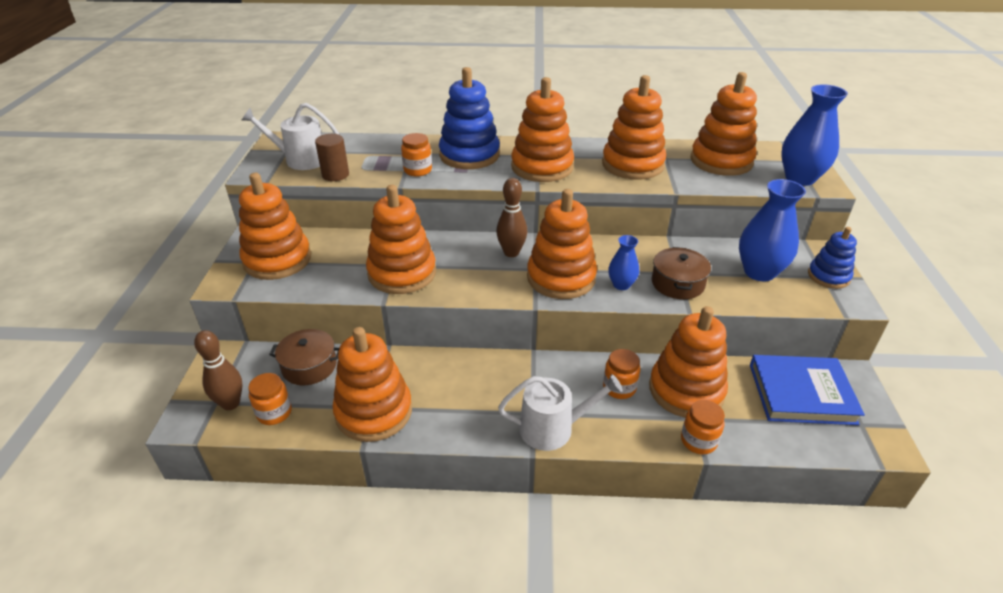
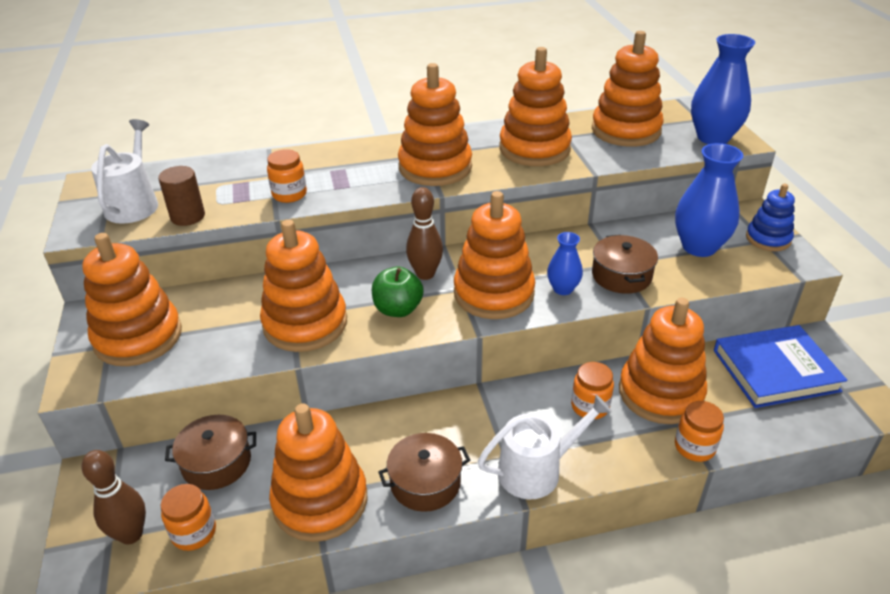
camera: 15 degrees left, 0 degrees up
white watering can [241,103,339,170] -> white watering can turned 105 degrees clockwise [91,119,158,224]
blue stacking toy [439,67,500,169] -> none
none -> green apple [372,267,424,317]
none -> brown pot [379,433,470,512]

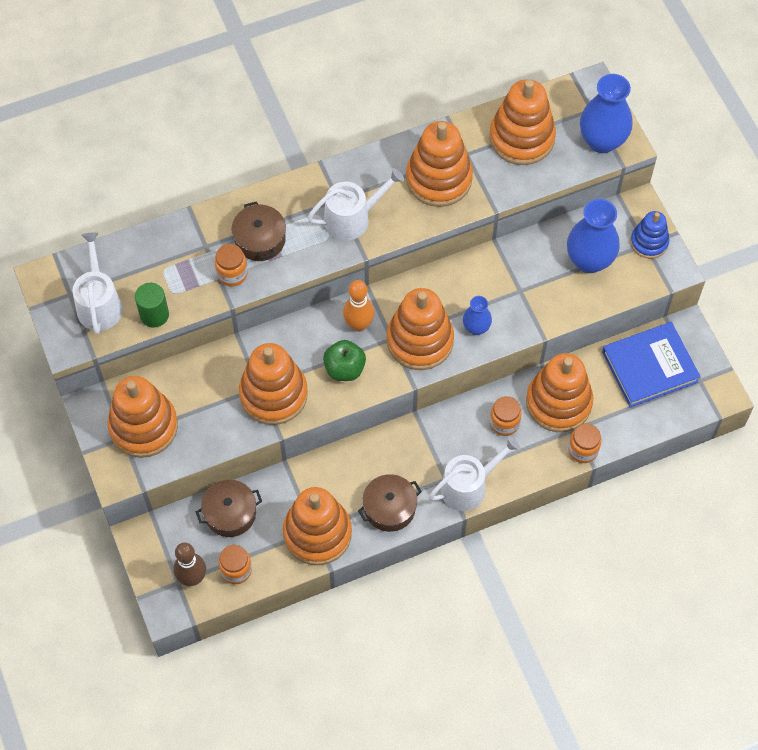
camera: 10 degrees left, 25 degrees up
brown cylinder [158,166,205,226] -> green cylinder [135,283,169,328]
orange stacking toy [398,63,472,186] -> white watering can [307,168,404,241]
brown bowling pin [406,187,443,280] -> orange bowling pin [343,280,374,332]
brown pot [592,235,658,294] -> brown pot moved to [232,201,286,261]

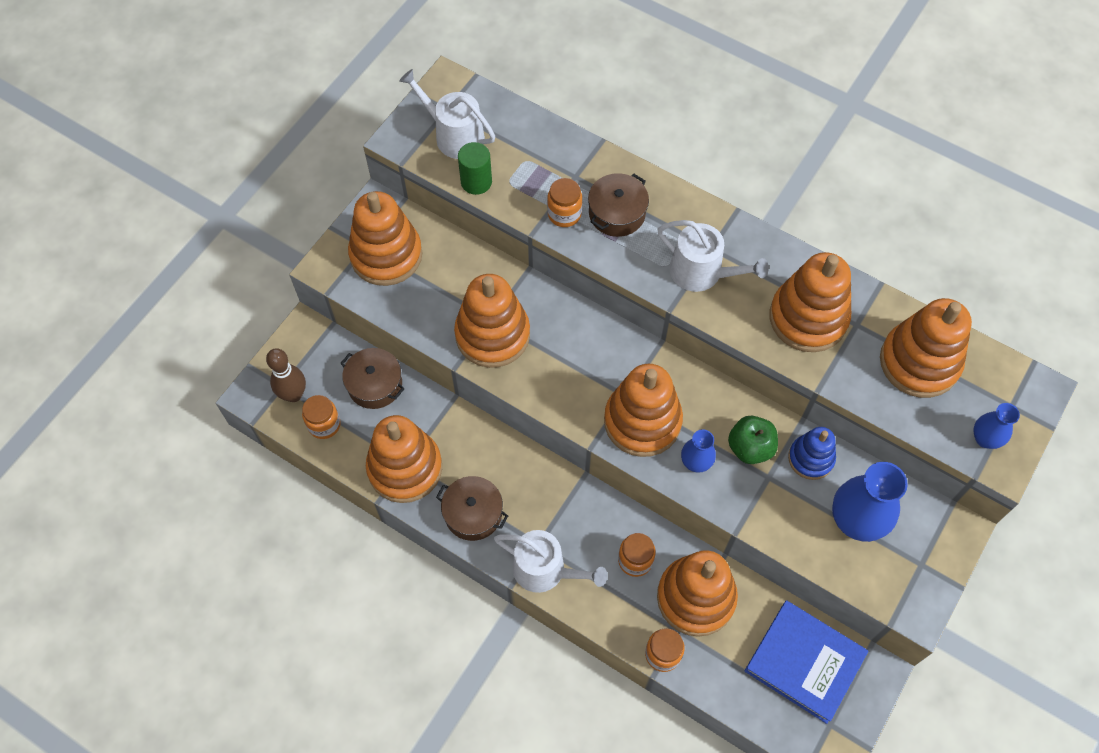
camera: 55 degrees right, 0 degrees up
white watering can [73,232,123,334] -> white watering can turned 105 degrees counterclockwise [399,69,495,159]
green apple [323,340,366,381] -> green apple moved to [728,416,778,464]
orange bowling pin [343,280,374,332] -> none
blue vase [580,74,633,153] -> blue vase [973,403,1020,449], size x0.55
blue stacking toy [630,211,670,259] -> blue stacking toy moved to [788,427,836,480]

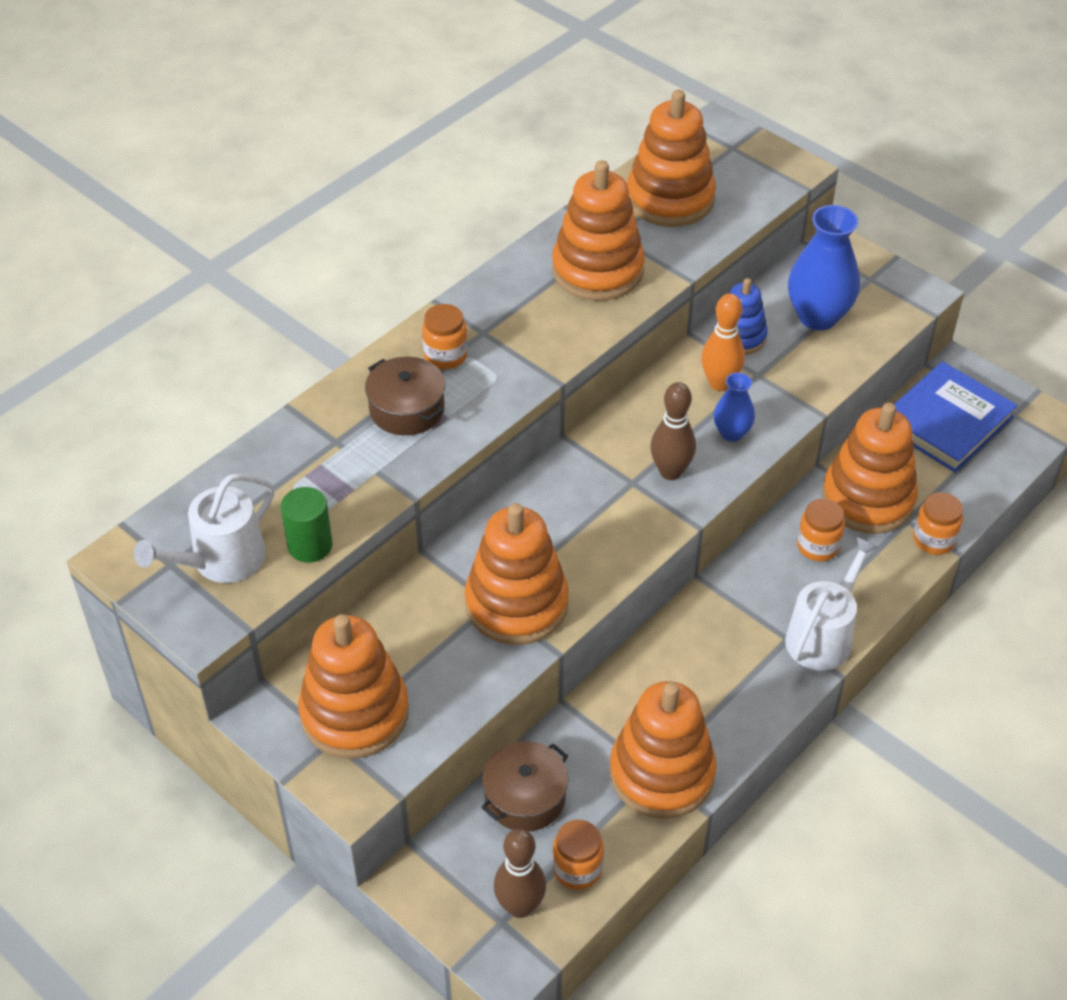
camera: 80 degrees left, 15 degrees down
brown pot [436,476,508,541] -> none
orange jar [547,178,582,227] -> orange jar moved to [422,304,468,369]
orange stacking toy [604,364,683,457] -> brown bowling pin [650,382,696,480]
white watering can [657,220,769,292] -> none
green apple [728,416,778,464] -> orange bowling pin [701,294,745,391]
blue vase [973,403,1020,449] -> none

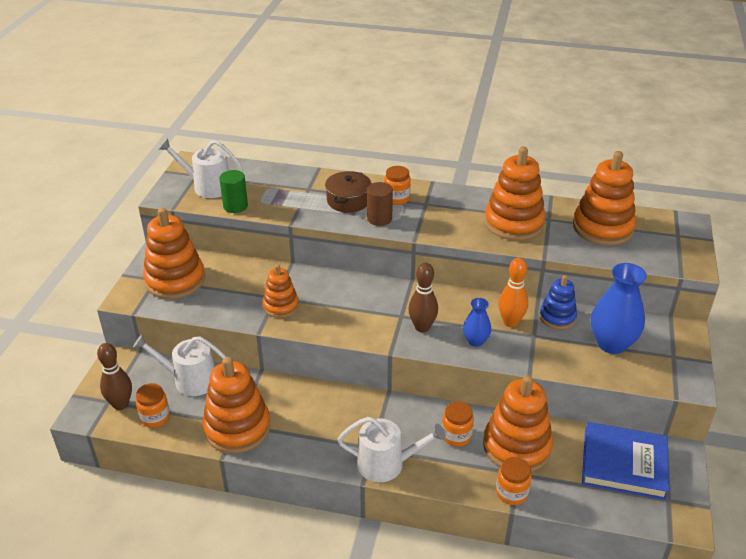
camera: 60 degrees right, 10 degrees down
orange stacking toy [465,503,569,645] -> orange stacking toy [262,264,299,318], size x0.58
brown pot [481,741,568,832] -> white watering can [133,335,226,396]
none -> brown cylinder [367,182,393,226]

